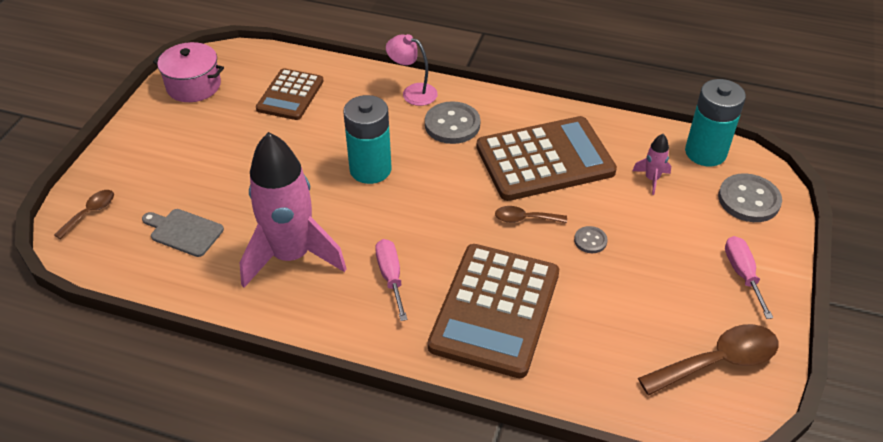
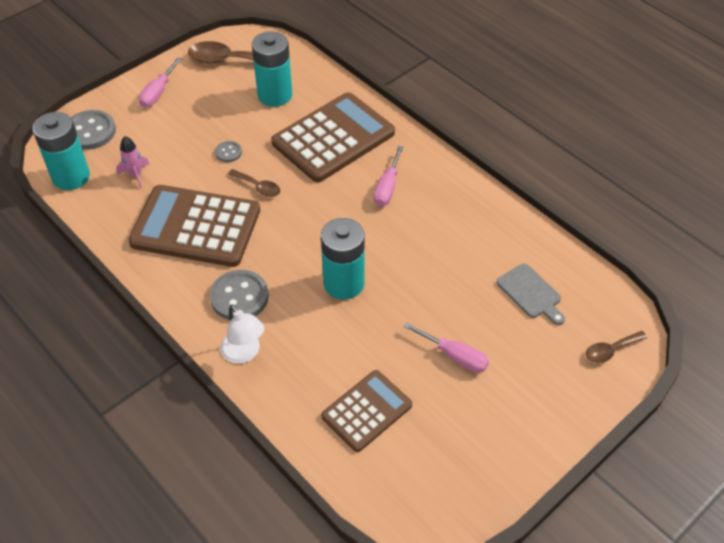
camera: 150 degrees left, 5 degrees up
pink pot [153,42,224,102] -> none
pink rocket [240,132,347,288] -> none
pink lamp [386,34,438,106] -> white lamp [220,305,264,364]
none -> turquoise battery [252,31,292,107]
none -> pink screwdriver [403,322,489,373]

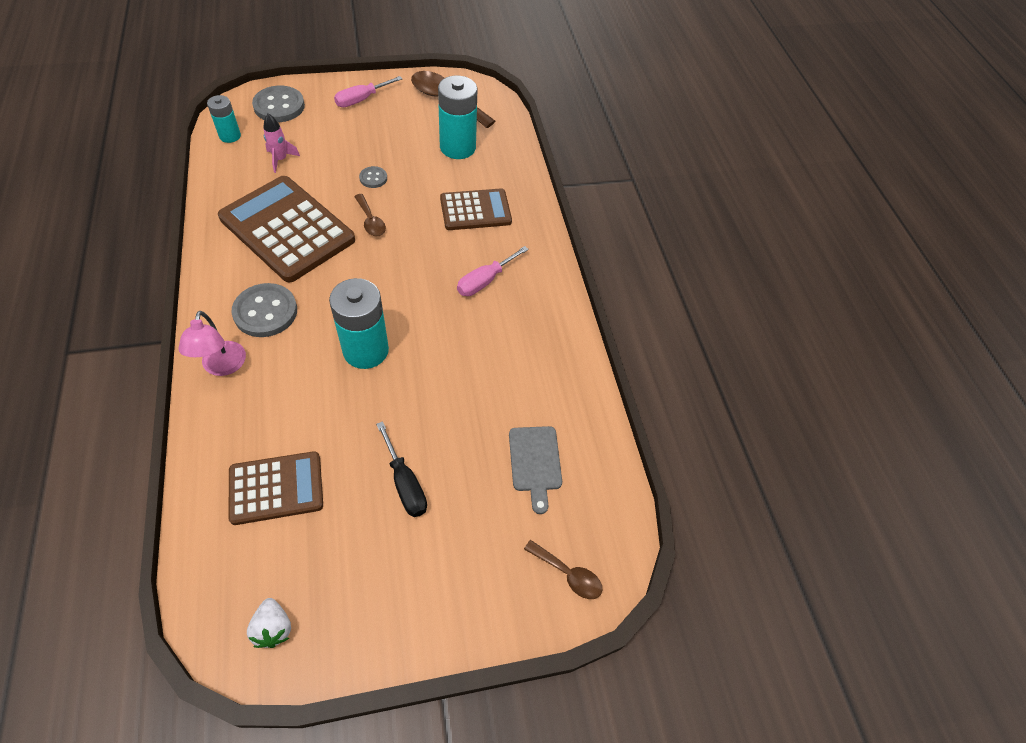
camera: 25 degrees right, 5 degrees up
turquoise battery [32,112,90,190] -> turquoise battery [207,95,241,143], size x0.57
white lamp [220,305,264,364] -> pink lamp [178,311,246,376]
brown calculator [271,92,395,182] -> brown calculator [440,188,512,230], size x0.59
pink screwdriver [403,322,489,373] -> black screwdriver [376,421,427,517]
brown spoon [586,331,647,363] -> brown spoon turned 150 degrees counterclockwise [524,540,602,599]
none -> white strawberry [247,598,291,648]

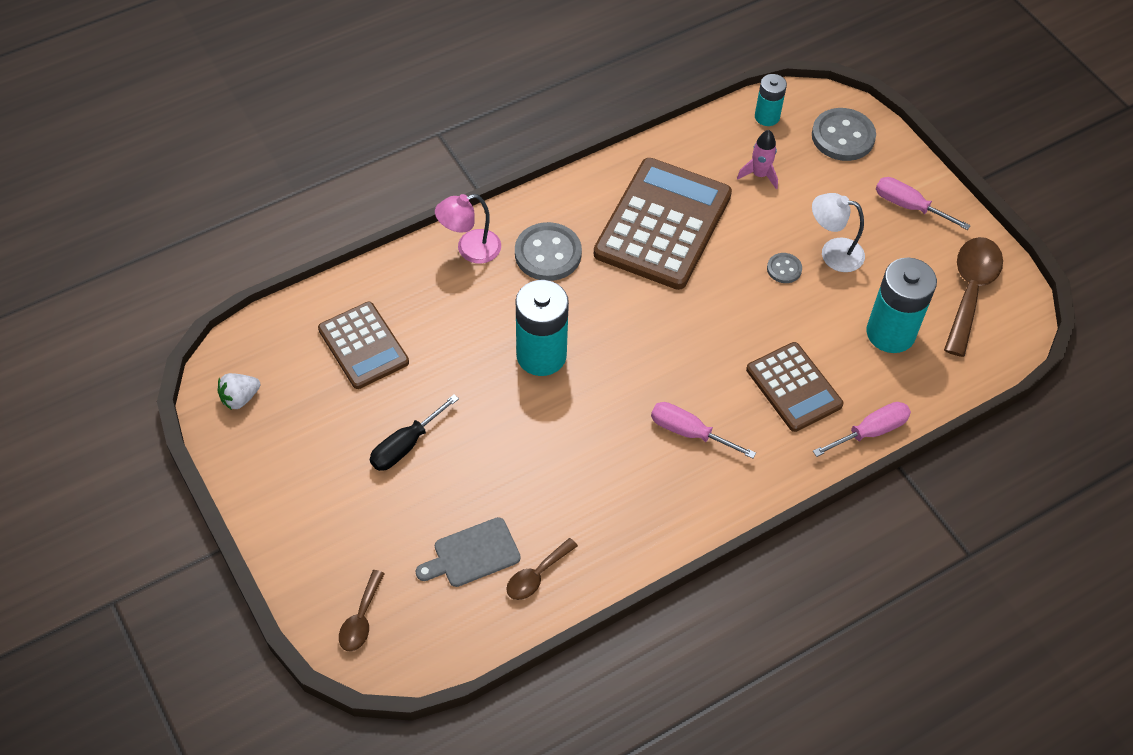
camera: 75 degrees right, 0 degrees up
brown spoon [354,194,386,237] -> brown spoon moved to [506,538,578,600]
none -> white lamp [812,193,865,272]
none -> pink screwdriver [813,402,911,457]

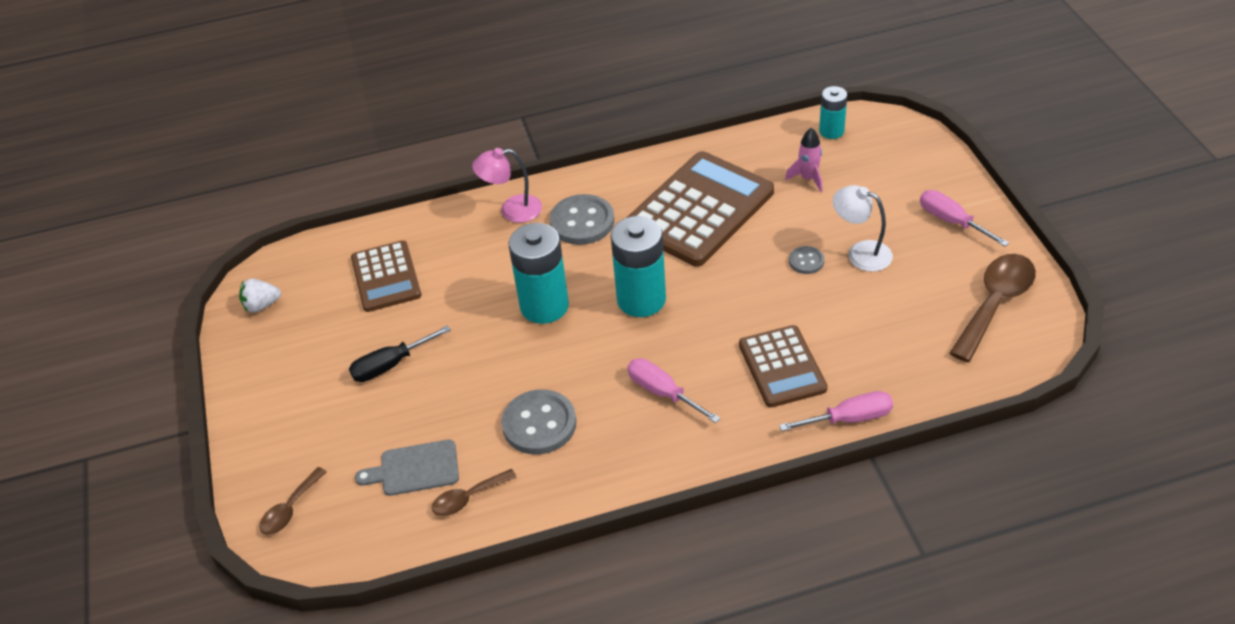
camera: 20 degrees right, 10 degrees down
grey button [812,108,876,161] -> grey button moved to [501,389,576,454]
turquoise battery [866,258,937,353] -> turquoise battery moved to [611,216,666,317]

